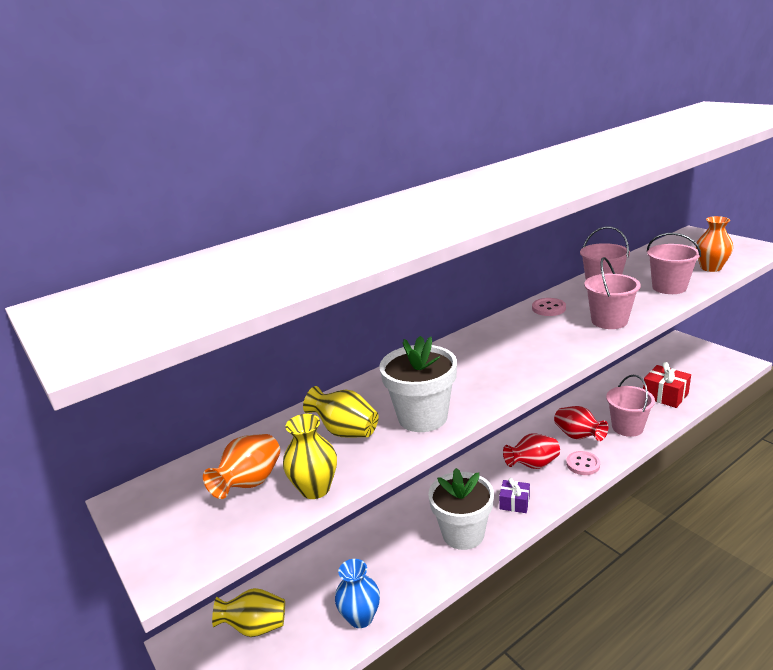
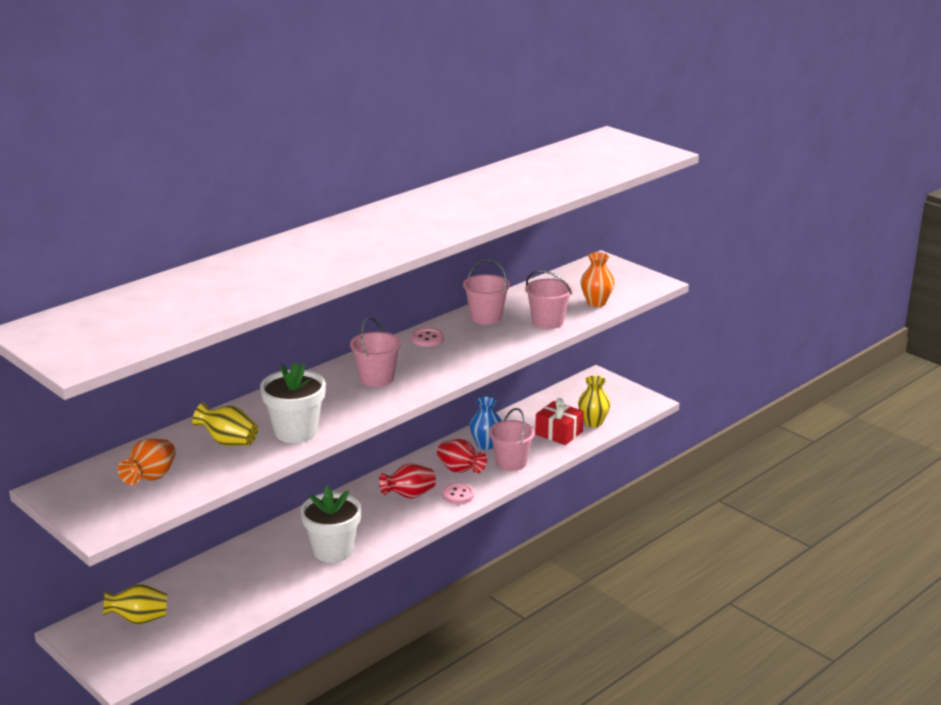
camera: 10 degrees left, 0 degrees up
yellow vase [283,414,337,499] -> yellow vase moved to [578,376,610,427]
blue vase [335,559,380,628] -> blue vase moved to [470,396,502,450]
purple gift [499,478,530,513] -> none
pink bucket [584,257,641,329] -> pink bucket moved to [350,317,401,387]

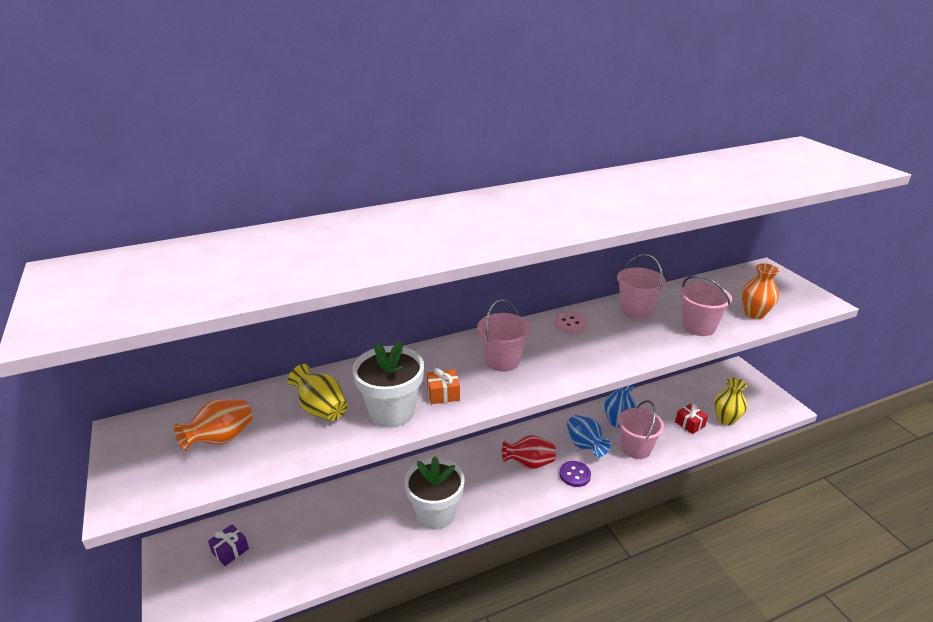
camera: 20 degrees right, 5 degrees up
yellow vase [103,584,167,625] -> purple gift [208,524,249,566]
red vase [437,439,487,473] -> blue vase [567,415,611,457]
pink button [442,483,474,504] -> purple button [560,461,591,487]
red gift [535,398,584,445] -> red gift [675,404,708,434], size x0.64
none -> orange gift [427,368,460,404]

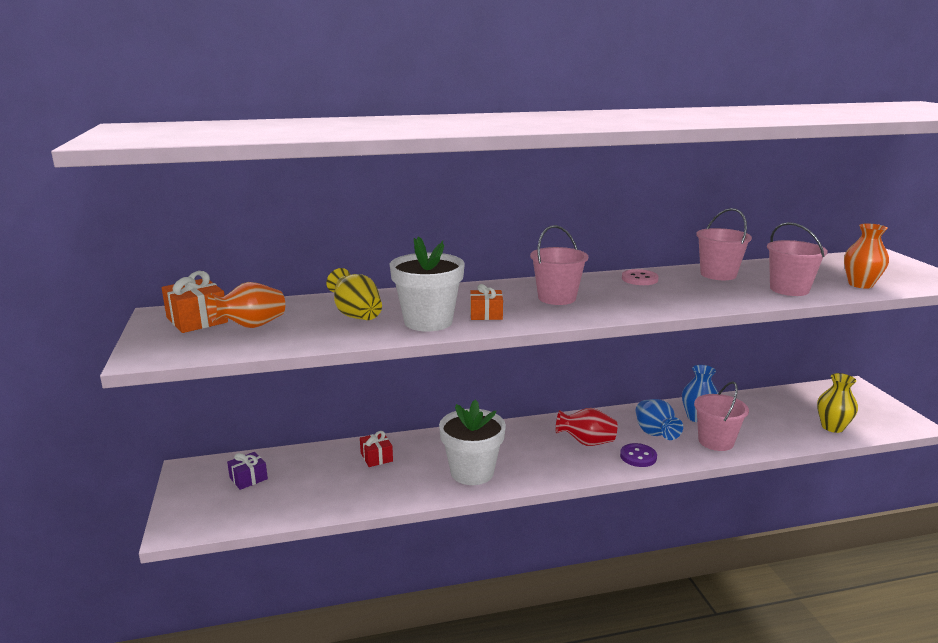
camera: 10 degrees right, 10 degrees down
red gift [675,404,708,434] -> red gift moved to [360,431,393,467]
none -> orange gift [162,271,228,333]

